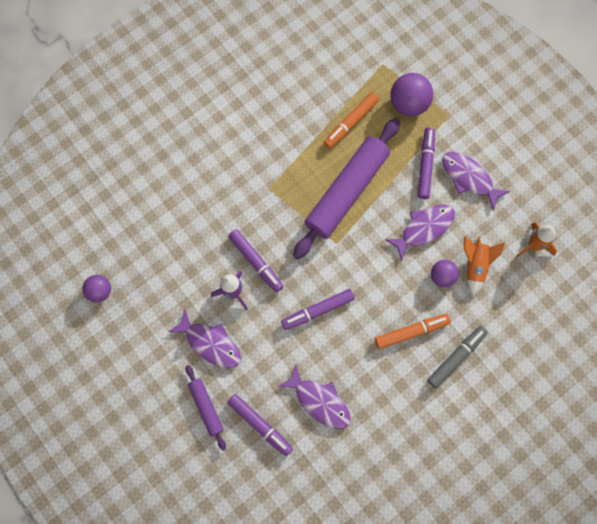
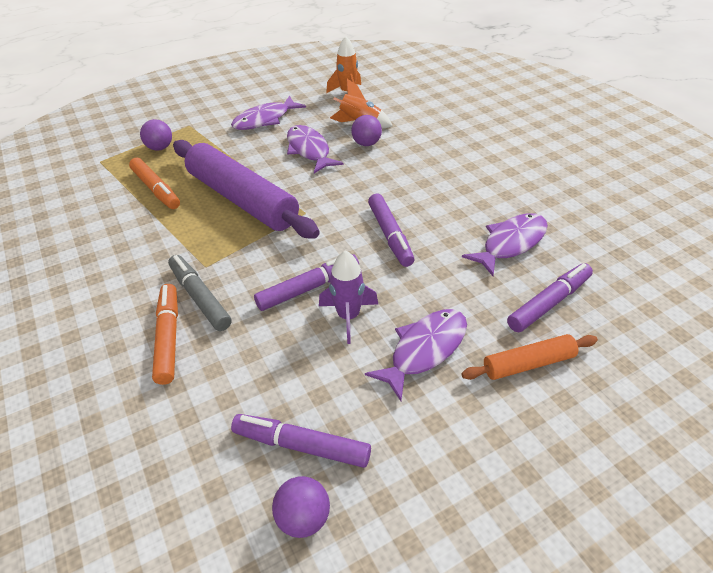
camera: 80 degrees left, 30 degrees down
purple rolling pin [186,365,226,451] -> orange rolling pin [461,334,598,380]
orange marker [375,314,451,349] -> orange marker moved to [152,284,178,385]
purple ball [390,73,433,116] -> purple ball [140,119,172,151], size x0.62
purple marker [418,127,435,199] -> purple marker moved to [231,414,371,468]
grey marker [427,326,488,388] -> grey marker moved to [168,255,232,331]

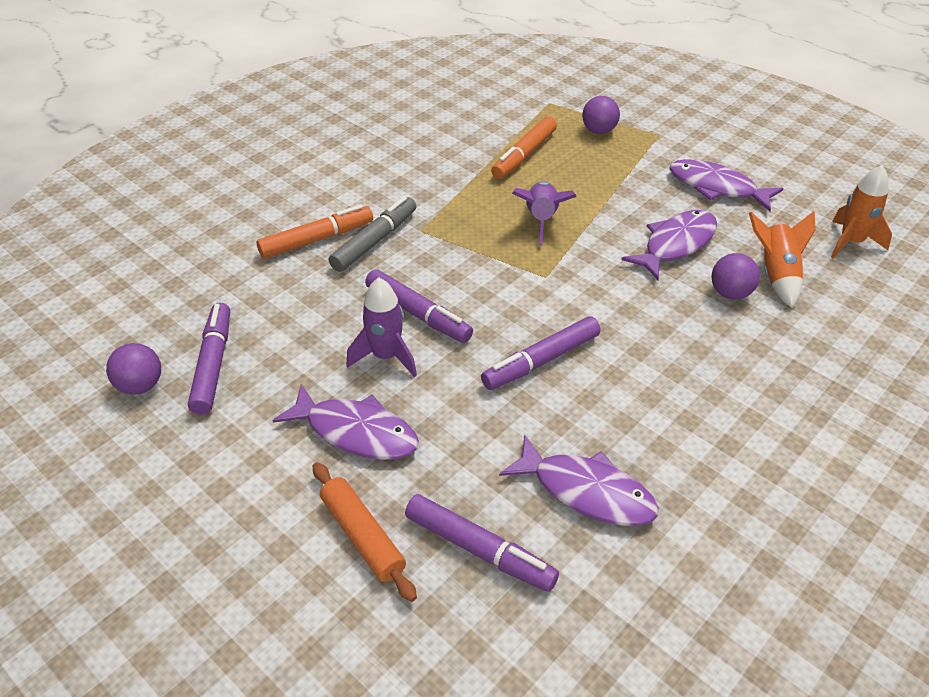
camera: 70 degrees right, 0 degrees up
purple rolling pin [173,140,320,238] -> purple rocket [512,181,577,246]

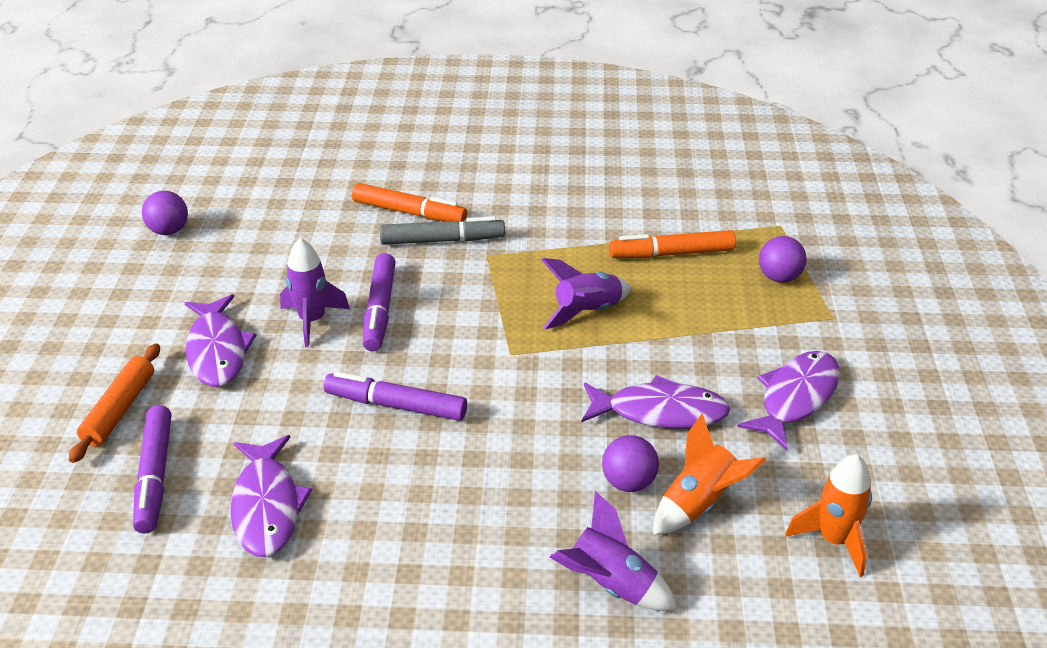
camera: 50 degrees right, 5 degrees down
purple marker [188,302,230,415] -> none
purple fish [669,159,784,211] -> purple fish turned 45 degrees clockwise [737,351,840,450]
none -> purple rocket [550,491,677,611]

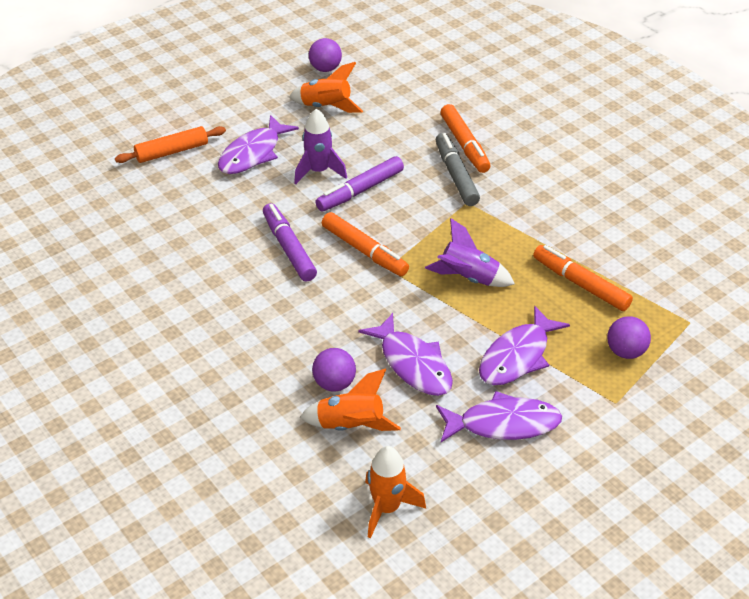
camera: 50 degrees right, 5 degrees up
purple marker [133,405,171,533] -> none
purple fish [230,435,312,557] -> purple fish moved to [479,306,570,385]
grey marker [380,216,505,245] -> grey marker turned 150 degrees counterclockwise [436,133,480,206]
purple rocket [550,491,677,611] -> none
none -> orange rocket [289,62,363,113]
none -> orange marker [322,212,409,276]

